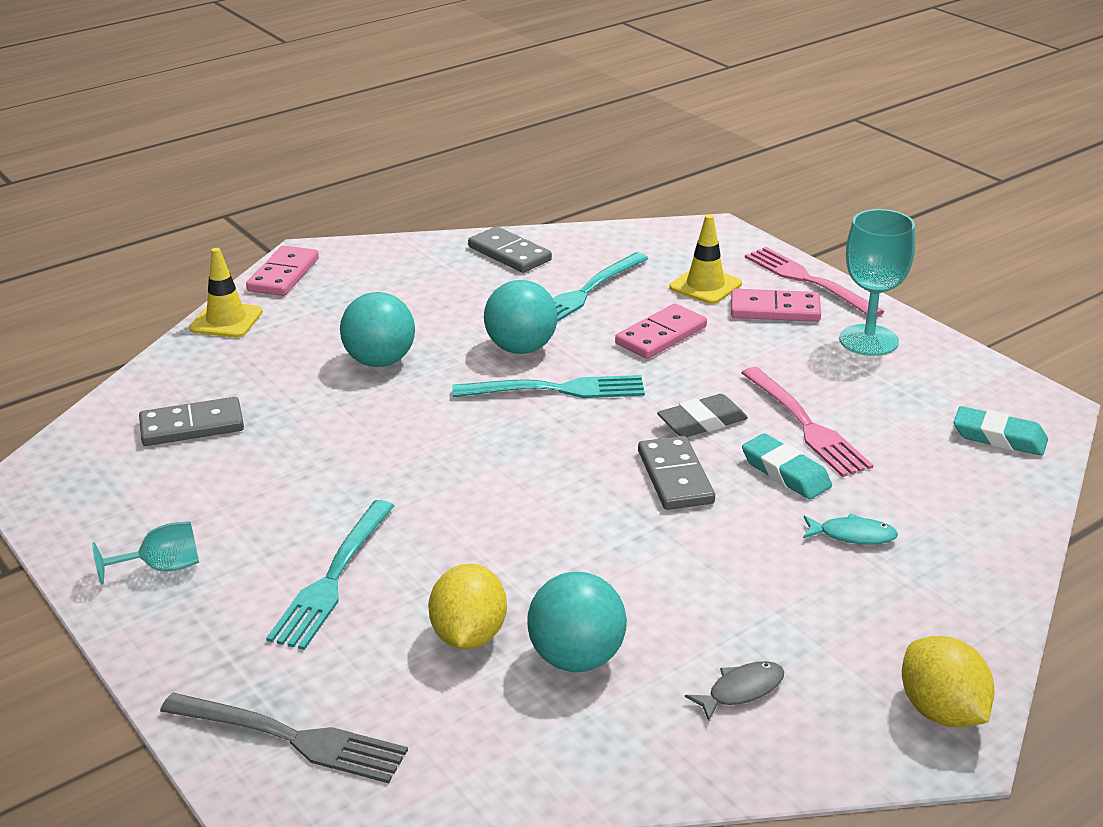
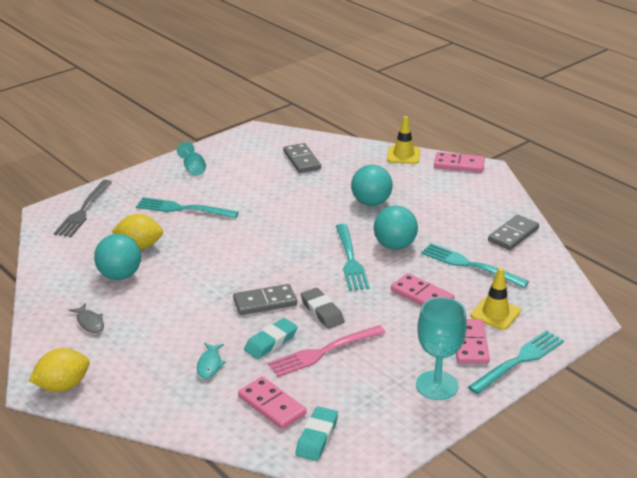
camera: 85 degrees right, 0 degrees up
pink fork [745,247,885,317] -> turquoise fork [468,330,564,394]
none -> pink domino [238,377,307,429]

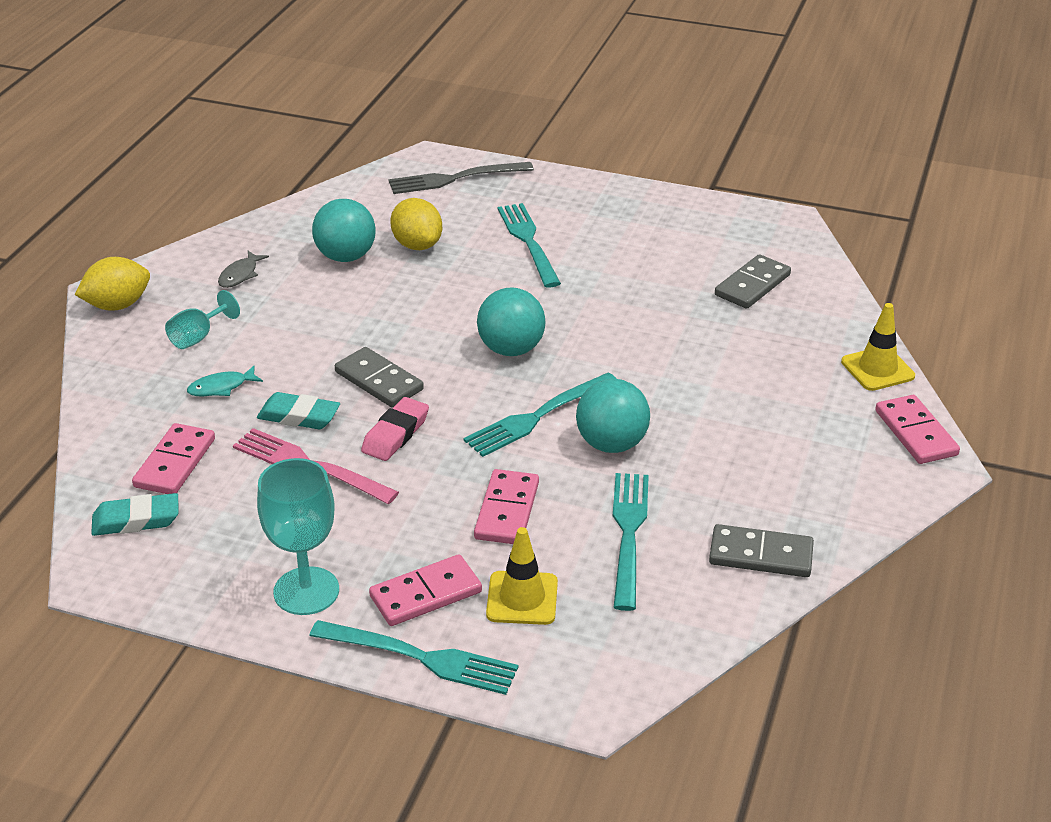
camera: 60 degrees right, 5 degrees up
yellow lemon [29,348,90,392] -> yellow lemon turned 60 degrees counterclockwise [75,257,150,311]
turquoise goblet [177,142,206,176] -> turquoise goblet moved to [165,290,240,349]
grey eraser [301,288,345,329] -> pink eraser [361,397,429,461]
turquoise ball [351,165,393,206] -> turquoise ball moved to [477,287,546,356]

